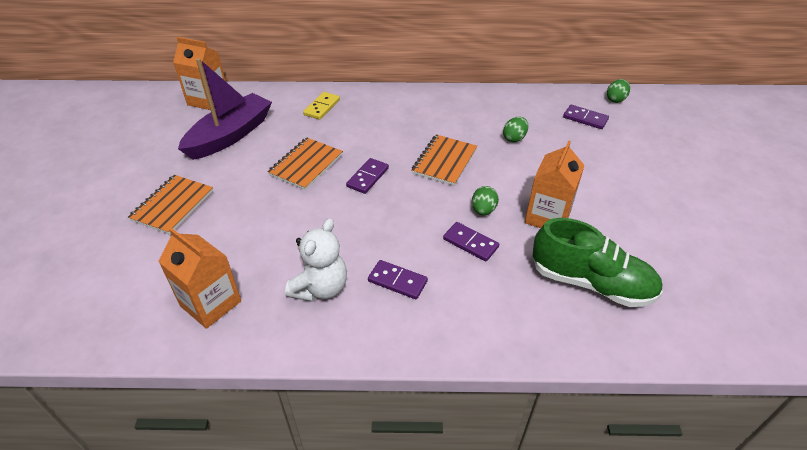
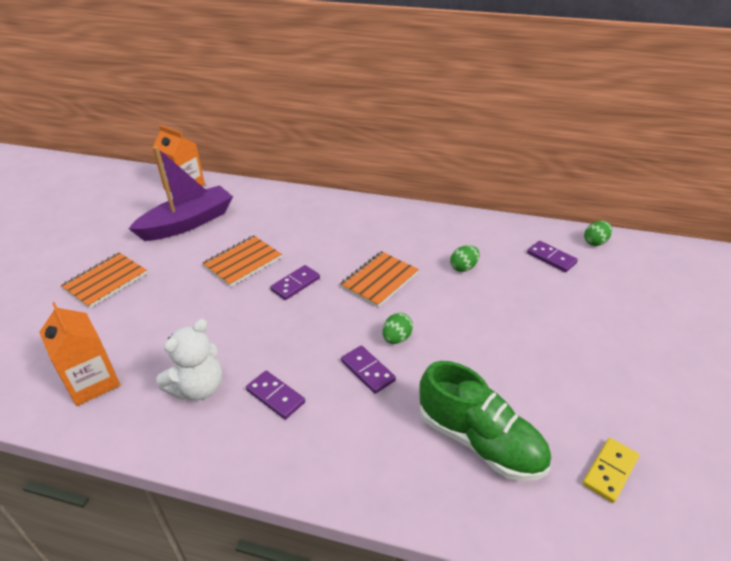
camera: 15 degrees right, 5 degrees down
yellow domino [303,92,340,120] -> yellow domino moved to [583,438,639,503]
orange carton [525,141,585,228] -> none

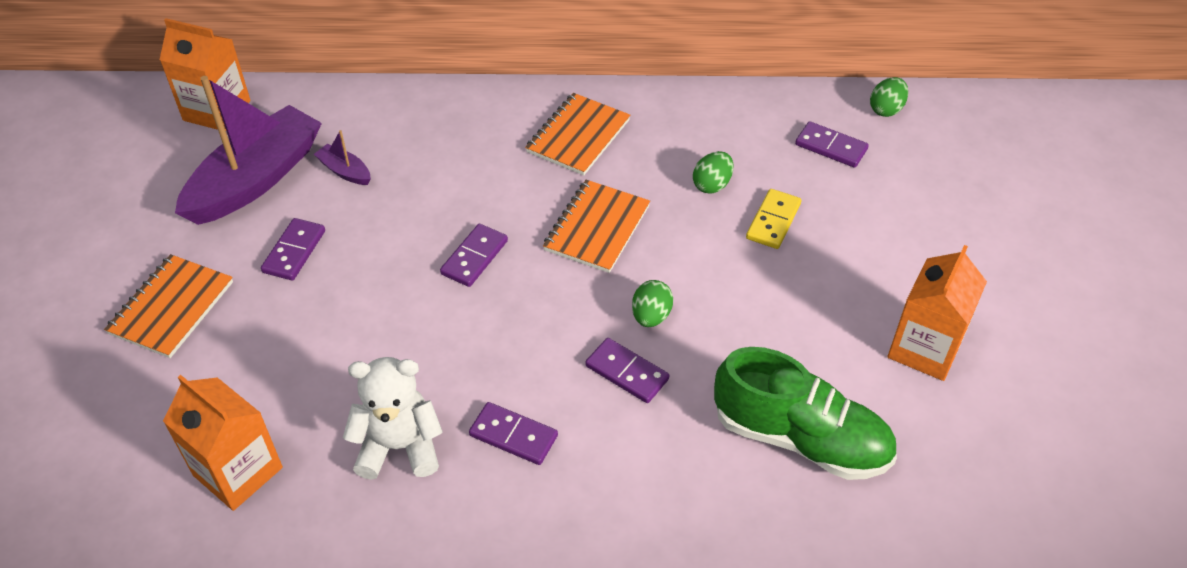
camera: 15 degrees left, 10 degrees up
white teddy bear [156,319,222,400] -> white teddy bear turned 120 degrees counterclockwise [343,357,443,480]
orange notebook [202,235,282,287] -> orange notebook moved to [525,93,630,175]
yellow domino [583,438,639,503] -> yellow domino moved to [746,189,801,249]
none -> purple domino [261,218,325,281]
none -> purple boat [314,130,371,185]
none -> orange carton [888,245,987,381]

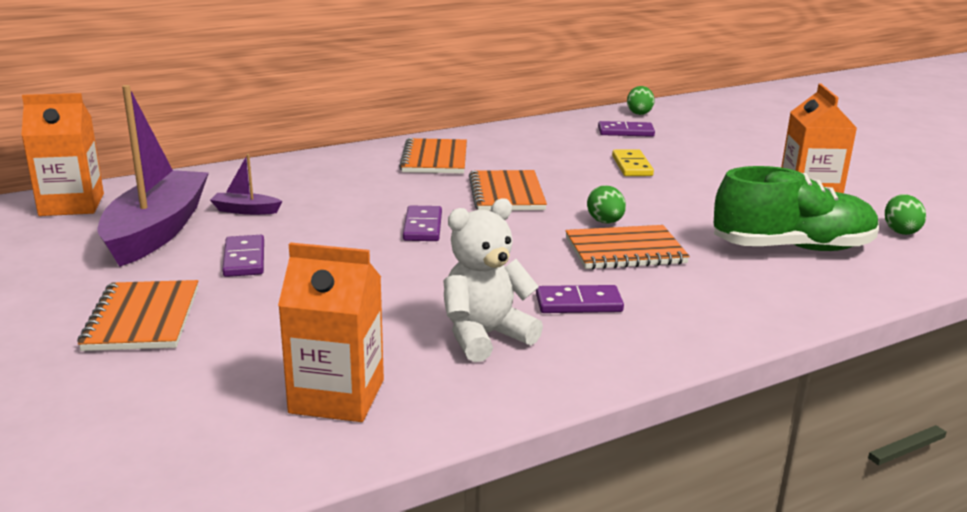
camera: 30 degrees left, 25 degrees down
purple domino [586,338,670,403] -> orange notebook [565,225,690,269]
green egg [693,151,734,194] -> green egg moved to [885,194,926,235]

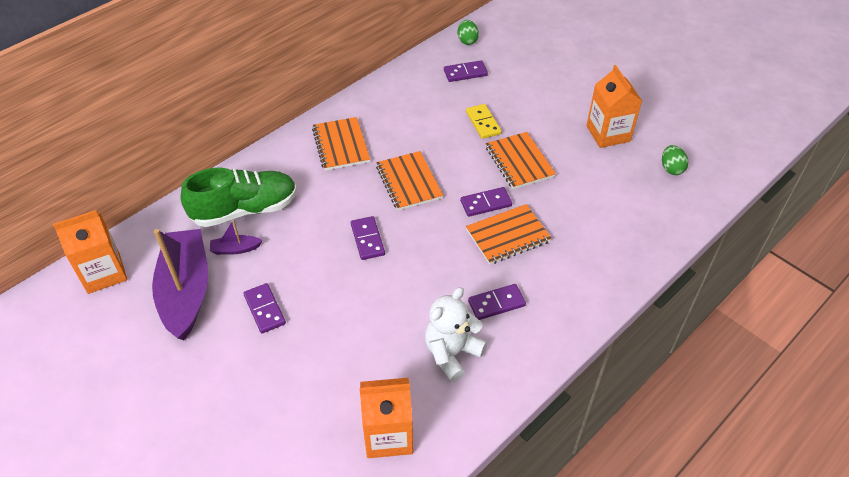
camera: 15 degrees left, 25 degrees up
orange notebook [77,280,198,351] -> orange notebook moved to [486,132,556,189]
green egg [587,185,626,224] -> purple domino [460,187,512,217]
green shoe [714,166,879,251] -> green shoe moved to [180,167,297,227]

